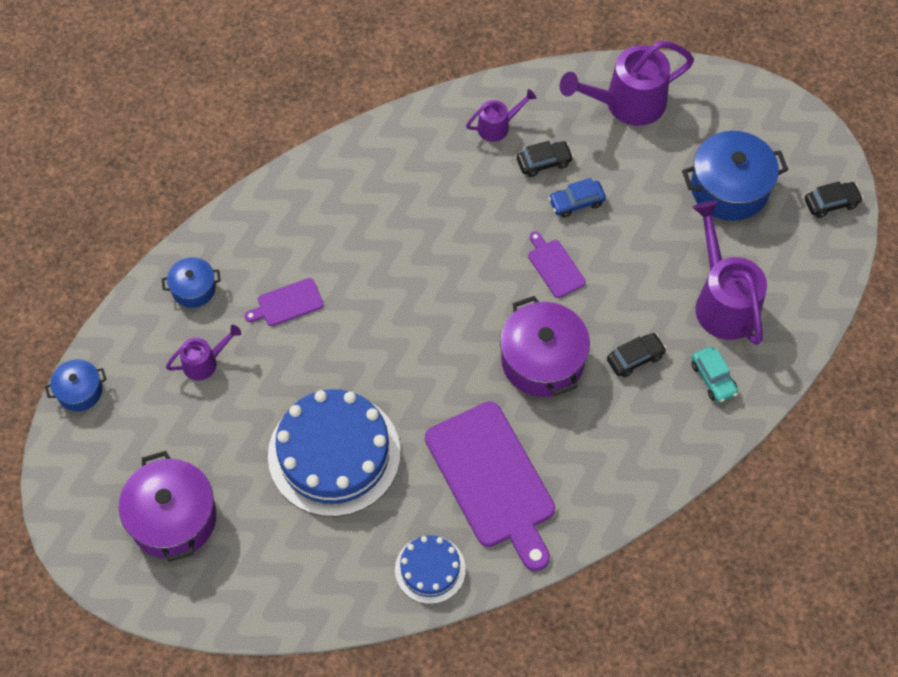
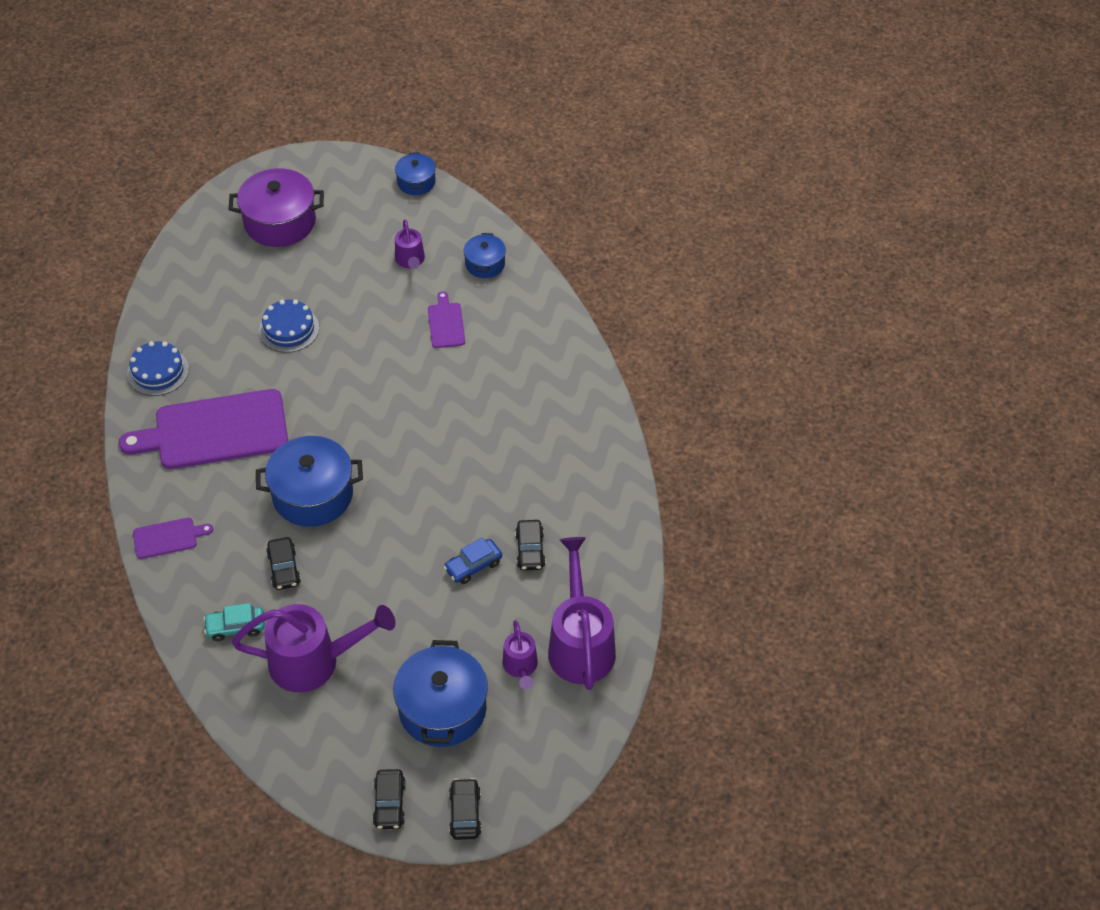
camera: 105 degrees right, 10 degrees down
blue cake [268,389,401,517] -> blue cake [259,299,319,353], size x0.52
purple watering can [466,89,536,142] -> purple watering can moved to [503,620,538,689]
purple pot [500,296,590,397] -> blue pot [256,436,363,527]
purple cutting board [528,232,586,298] -> purple cutting board moved to [133,518,213,559]
blue car [548,178,606,218] -> blue car turned 120 degrees counterclockwise [444,537,502,584]
none -> black car [449,778,482,840]

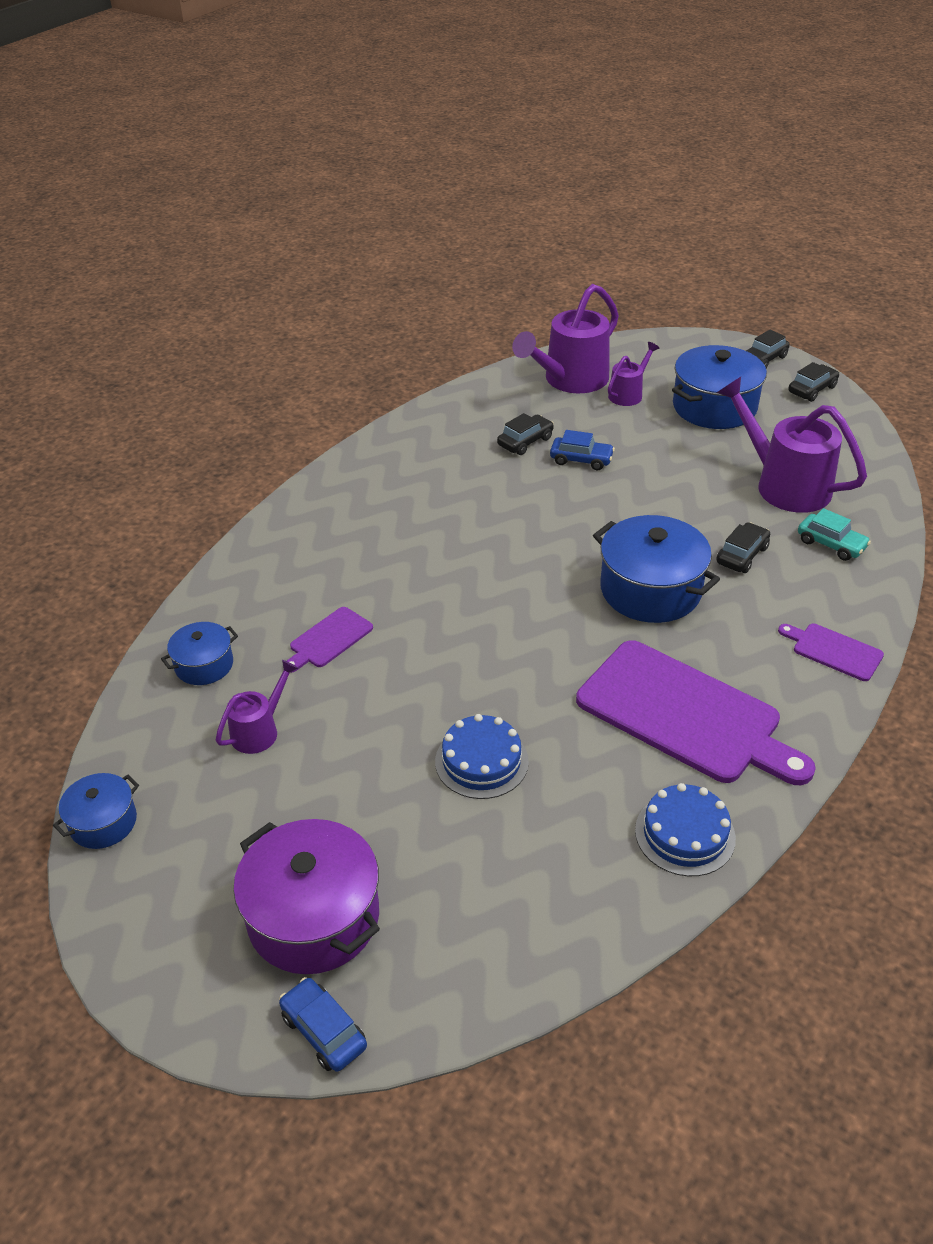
camera: 130 degrees left, 10 degrees down
none -> blue car [279,977,367,1072]

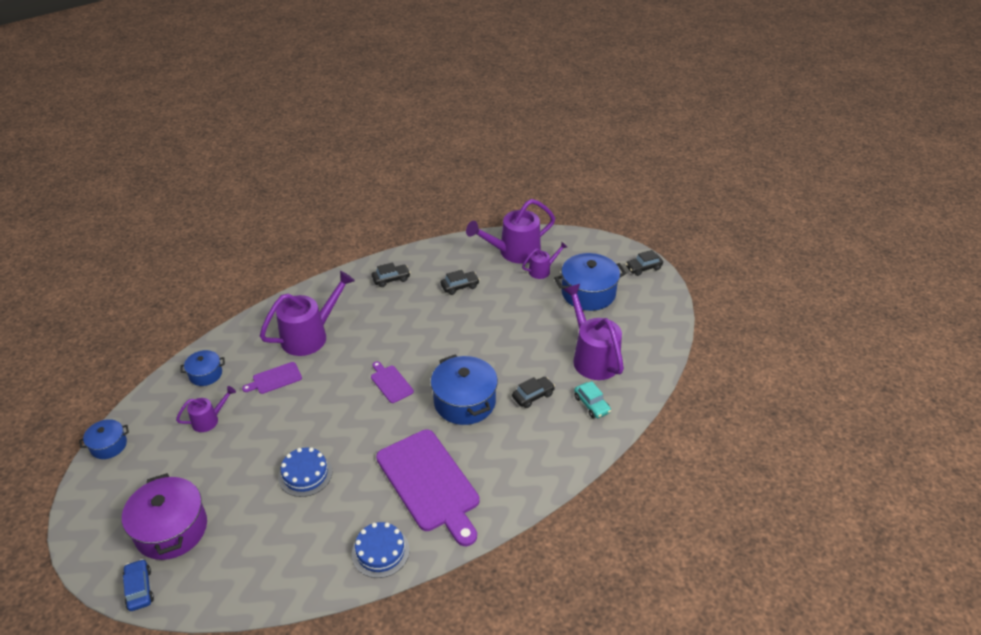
camera: 20 degrees right, 0 degrees up
blue car [550,430,615,470] -> none
purple cutting board [778,624,884,681] -> purple cutting board moved to [371,361,414,403]
black car [788,362,839,402] -> black car moved to [372,262,410,287]
none -> purple watering can [260,271,355,356]

